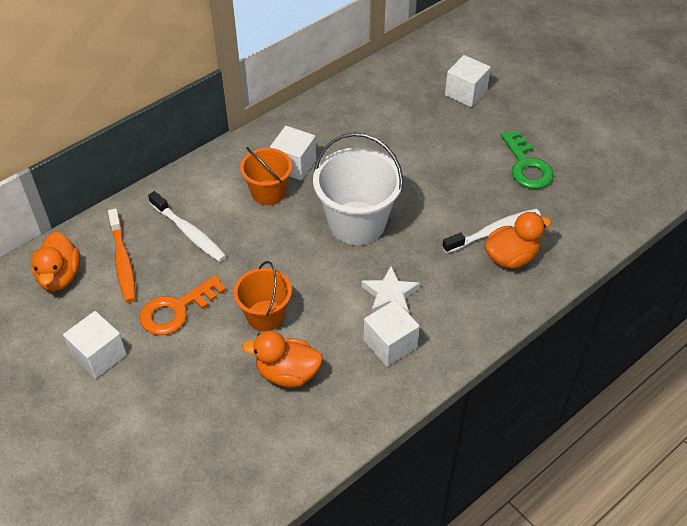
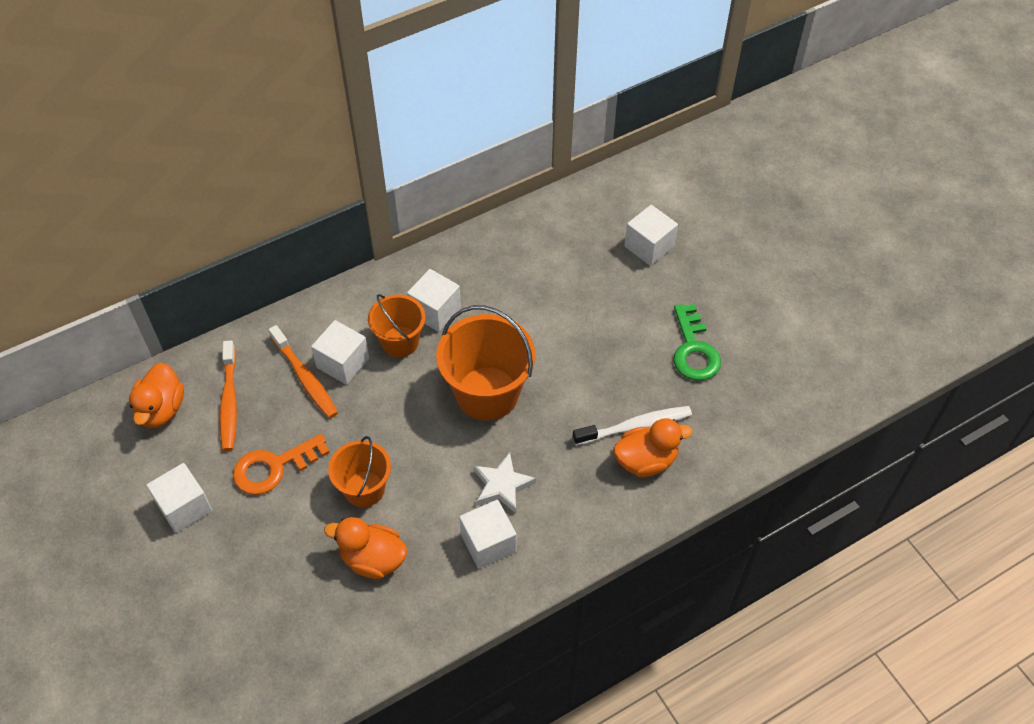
camera: 10 degrees right, 5 degrees up
white toothbrush [148,191,226,262] -> orange toothbrush [269,325,338,418]
white bucket [313,132,403,245] -> orange bucket [436,305,535,421]
none -> white cube [311,320,369,385]

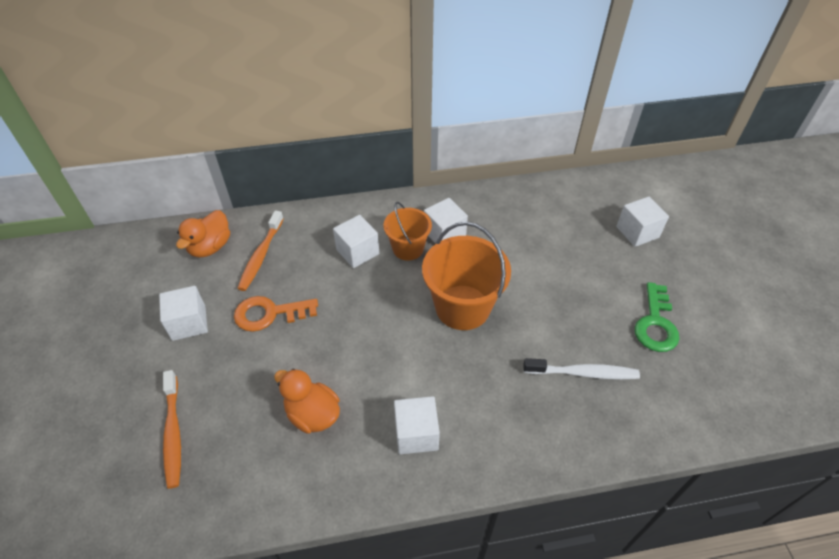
camera: 20 degrees right, 5 degrees down
orange toothbrush [269,325,338,418] -> orange toothbrush moved to [163,370,181,489]
orange bucket [328,436,391,507] -> none
white star [474,452,536,514] -> none
orange duck [613,418,693,477] -> none

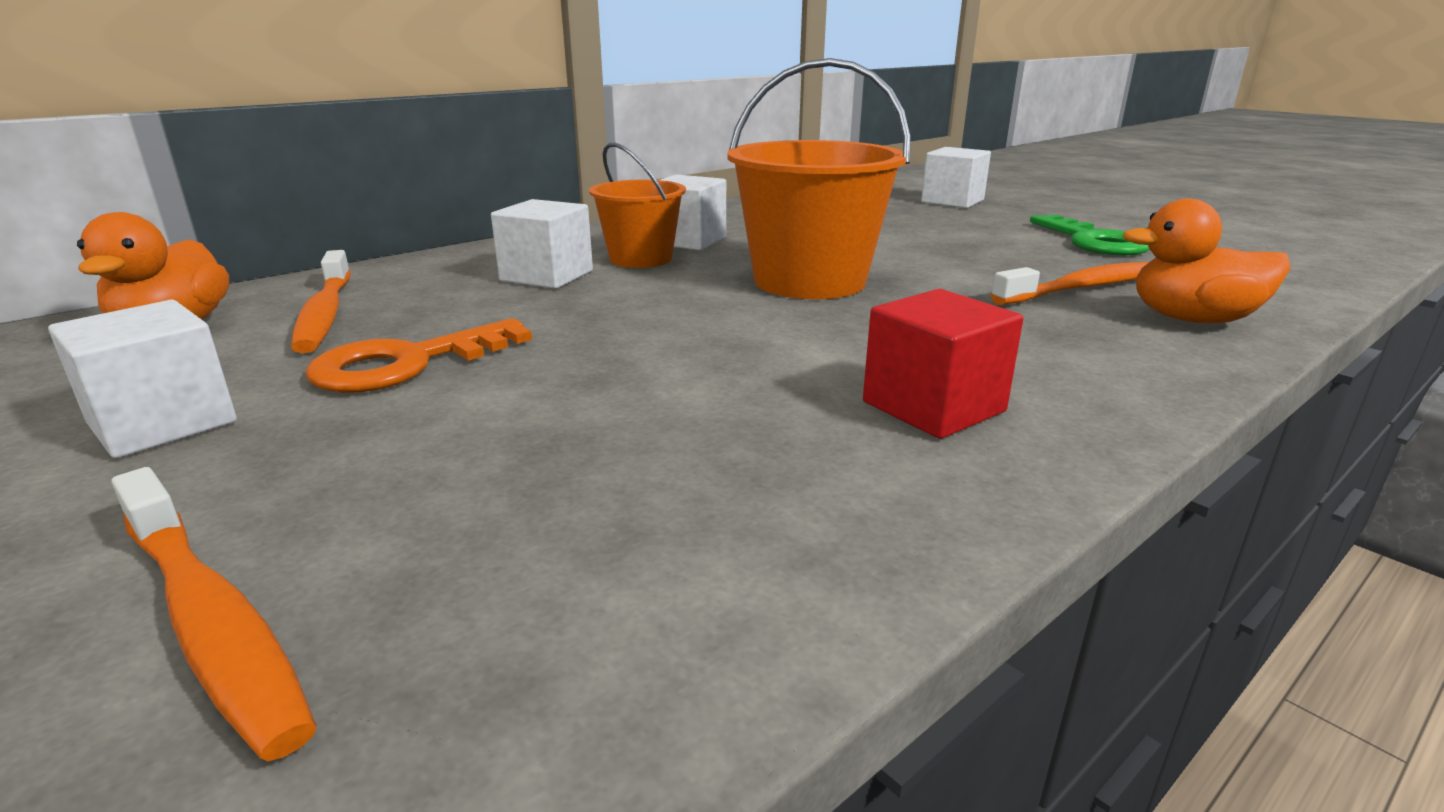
camera: 30 degrees left, 25 degrees down
orange duck [274,369,340,434] -> orange duck moved to [1123,199,1291,323]
white cube [394,396,440,454] -> red cube [863,289,1024,439]
white toothbrush [523,358,640,379] -> orange toothbrush [991,262,1149,305]

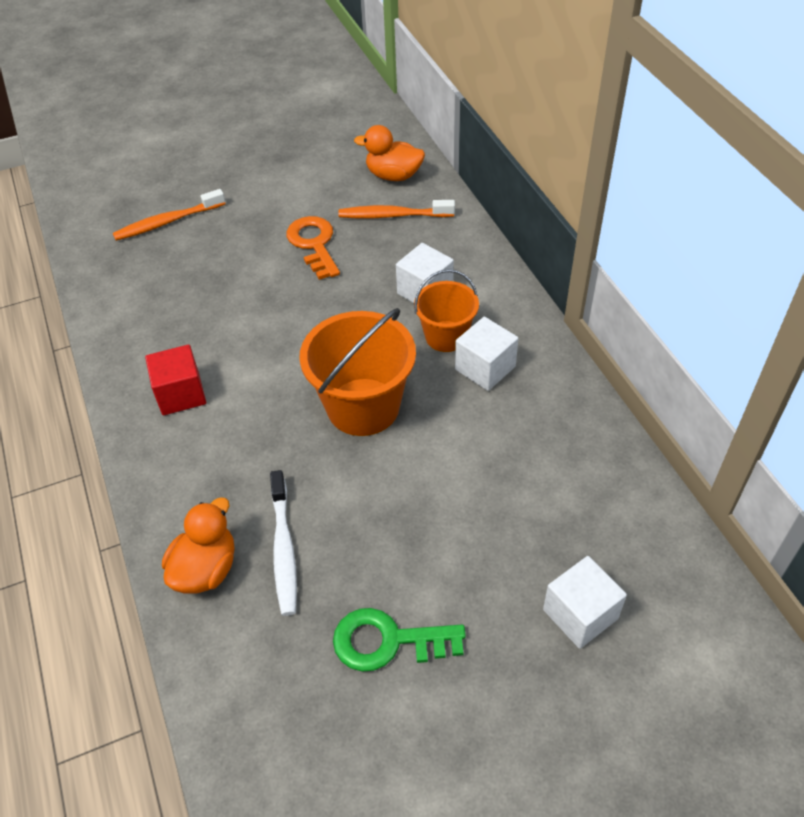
camera: 110 degrees right, 25 degrees up
white cube [48,300,237,458] -> none
orange toothbrush [991,262,1149,305] -> white toothbrush [270,470,297,616]

